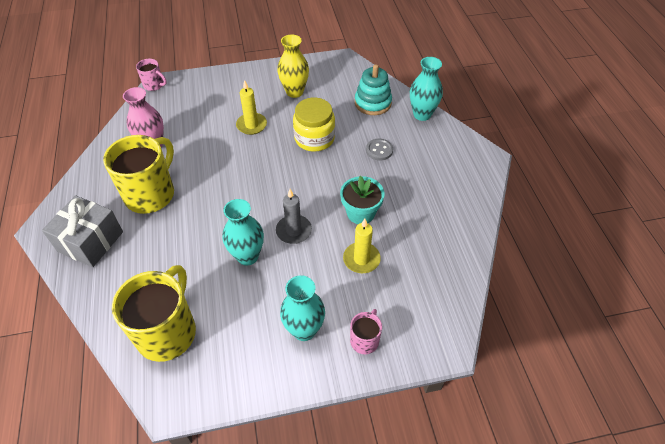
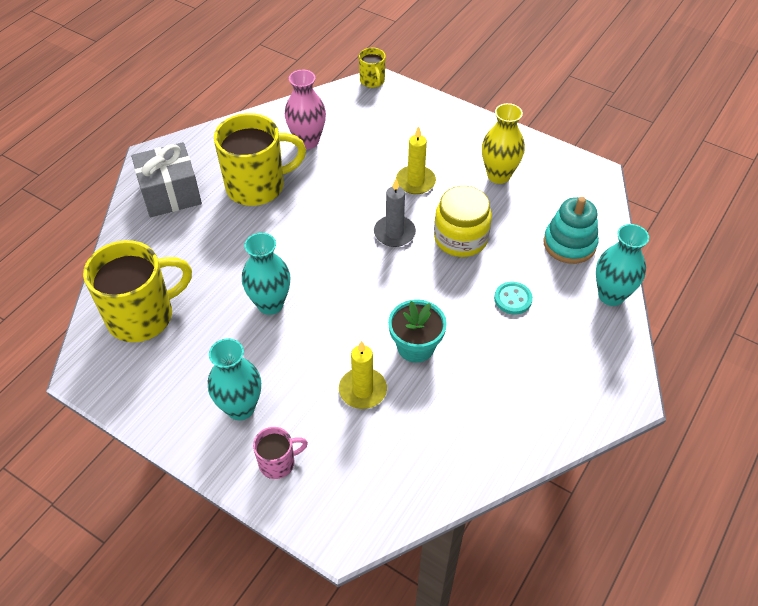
camera: 45 degrees right, 0 degrees up
pink mug [136,59,167,91] -> yellow mug [359,48,386,88]
grey candle [276,189,312,244] -> grey candle moved to [374,179,416,247]
grey button [366,139,393,161] -> turquoise button [494,282,533,314]

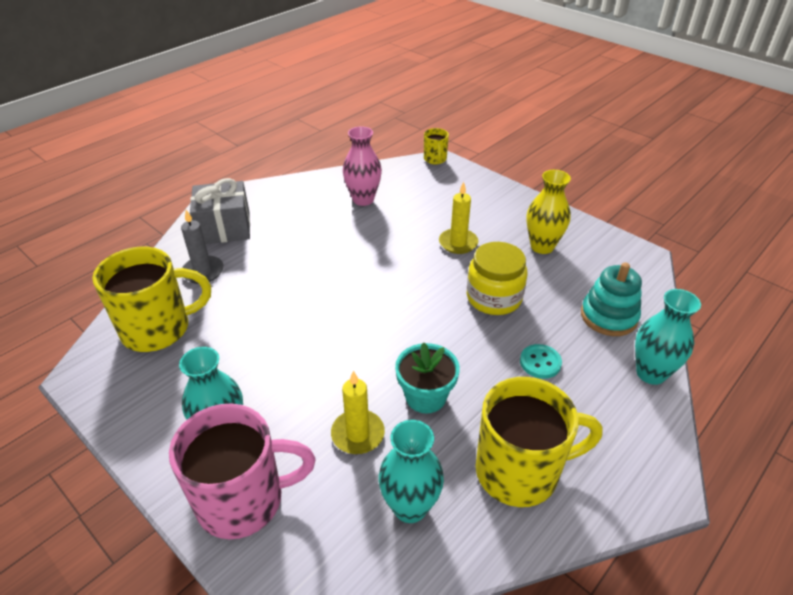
camera: 10 degrees right, 10 degrees down
yellow mug [214,113,306,206] -> yellow mug moved to [476,377,603,507]
turquoise vase [242,233,291,315] -> turquoise vase moved to [378,420,444,523]
pink mug [253,427,308,479] -> pink mug [169,403,315,539], size x2.07
grey candle [374,179,416,247] -> grey candle moved to [181,210,224,284]

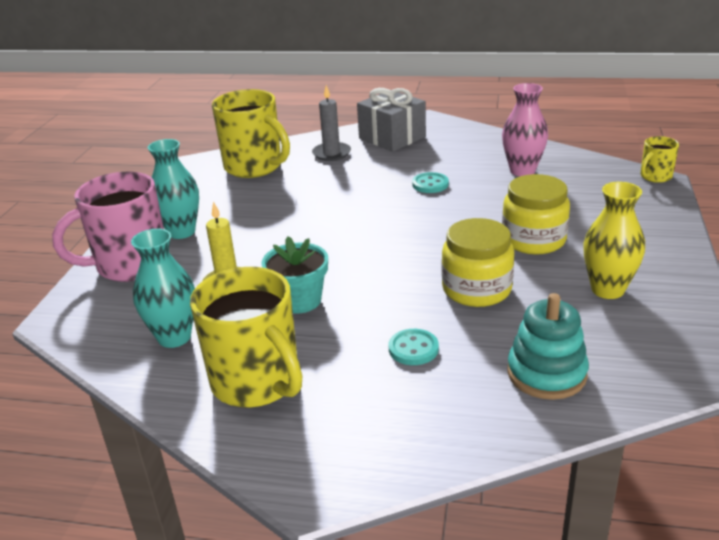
camera: 60 degrees right, 10 degrees down
pink mug [169,403,315,539] -> pink mug turned 105 degrees clockwise [52,172,164,282]
yellow candle [439,182,478,254] -> yellow jar [502,174,570,255]
turquoise vase [635,289,701,385] -> none
none -> turquoise button [412,172,449,193]

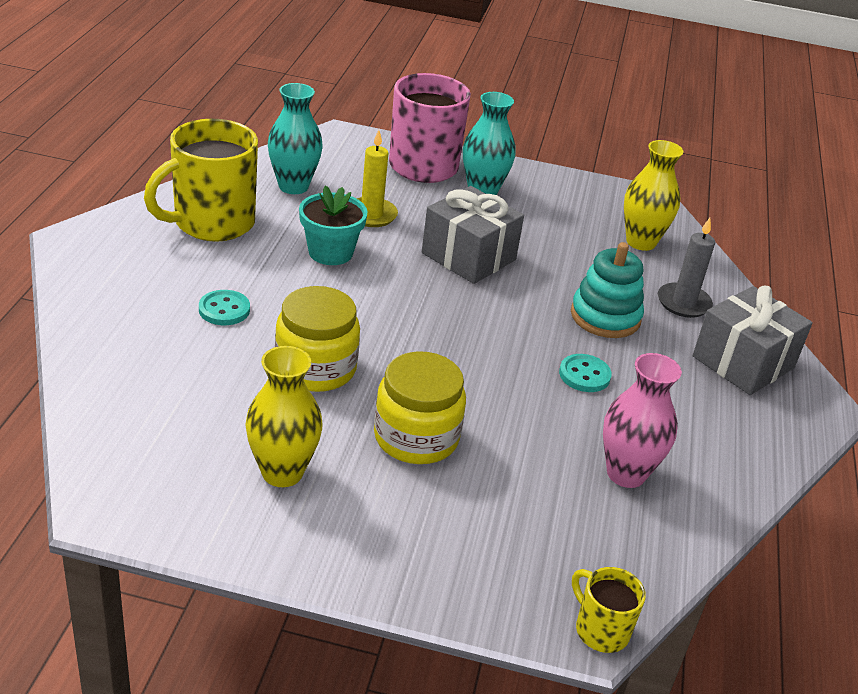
camera: 85 degrees right, 5 degrees up
yellow mug [212,89,290,178] -> yellow vase [624,140,684,251]
turquoise stacking toy [507,293,589,400] -> turquoise stacking toy moved to [571,242,644,338]
none -> grey gift [422,186,524,284]

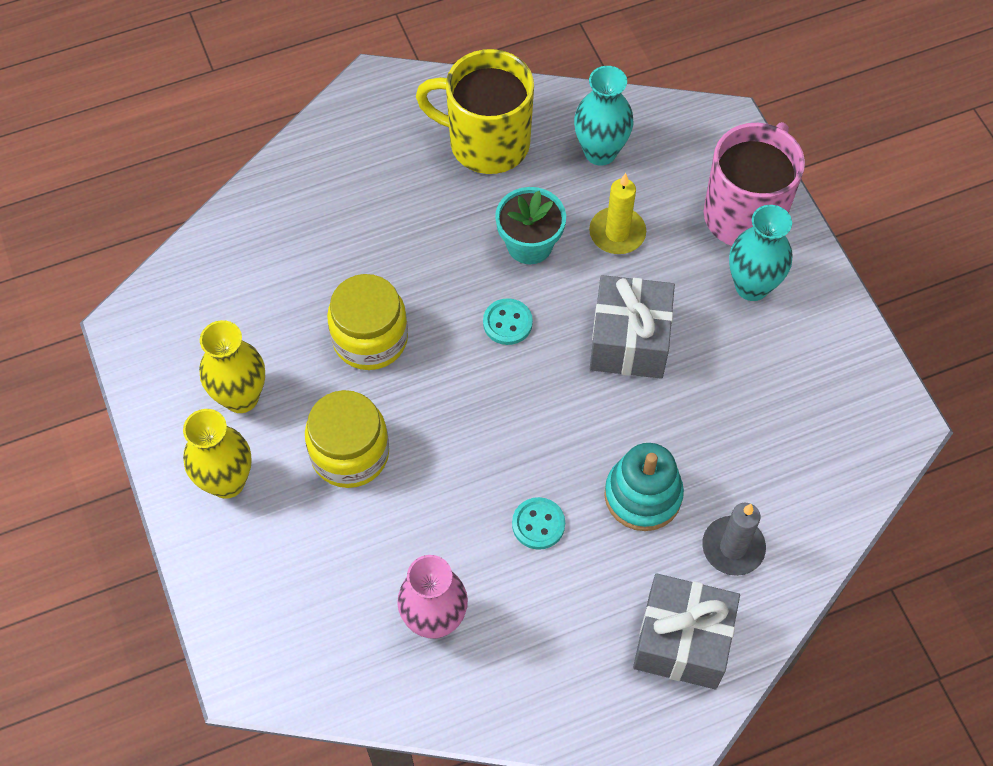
camera: 60 degrees right, 25 degrees up
turquoise button [199,290,250,325] -> turquoise button moved to [483,298,533,345]
yellow mug [572,567,646,653] -> none
yellow vase [624,140,684,251] -> yellow vase moved to [183,409,251,499]

